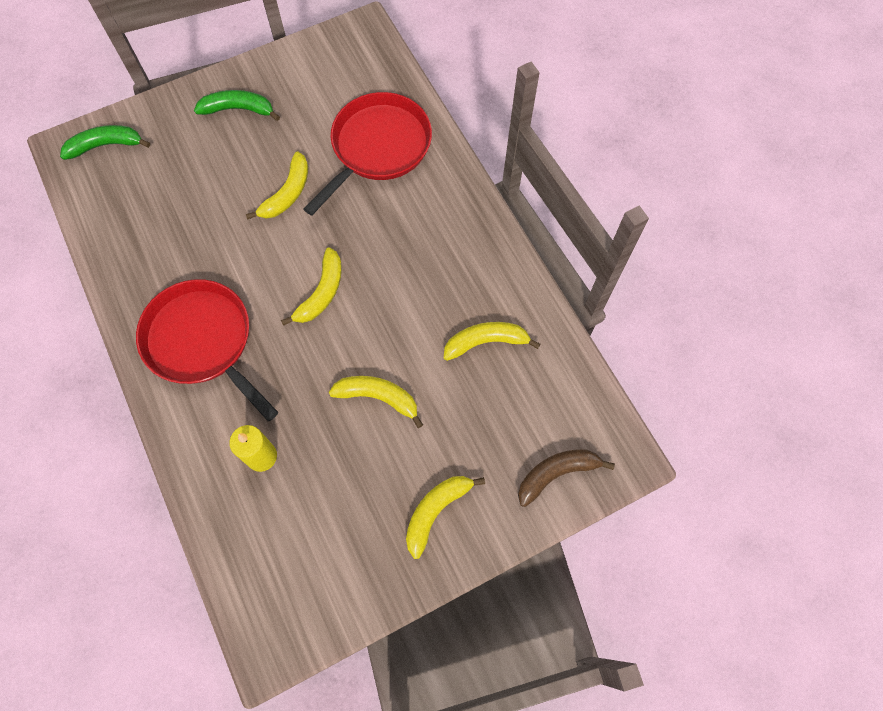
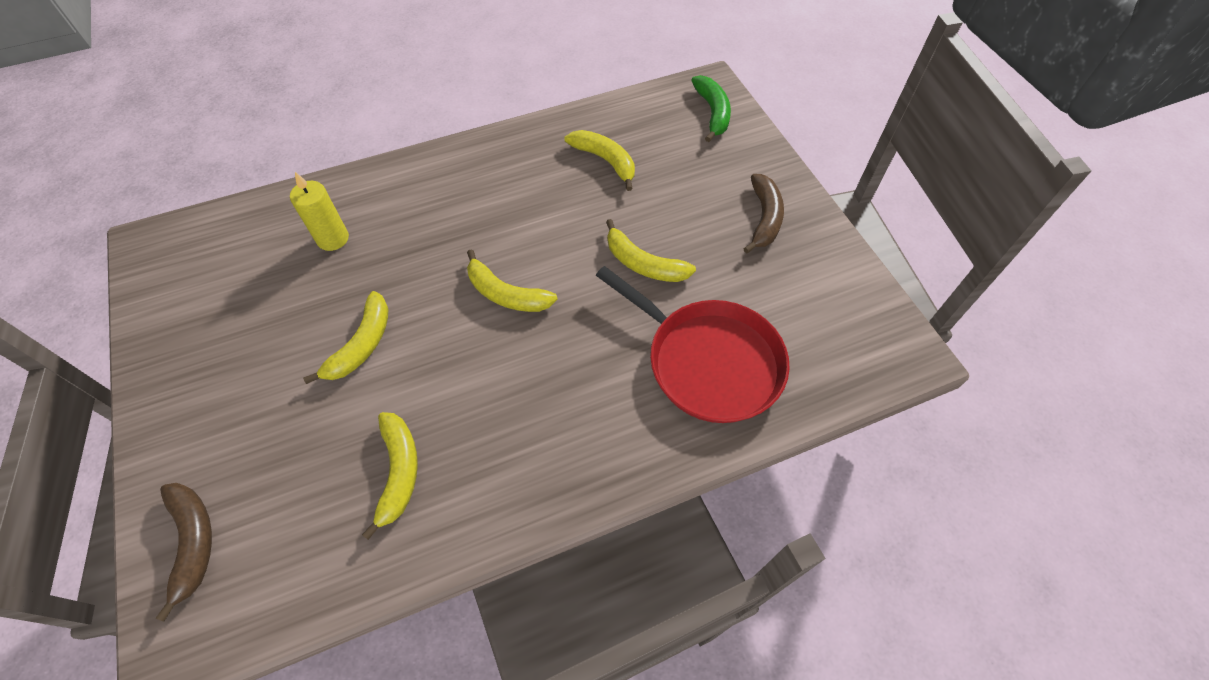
camera: 95 degrees right, 10 degrees down
red pan [136,279,278,421] -> none
green banana [194,90,280,121] -> brown banana [743,174,784,253]
yellow banana [406,476,485,559] -> yellow banana moved to [565,130,635,191]

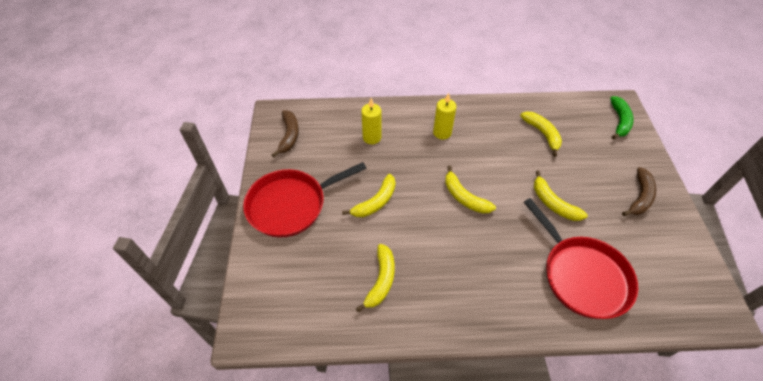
camera: 20 degrees right, 5 degrees down
brown banana [156,483,212,622] -> brown banana moved to [272,110,299,157]
none -> red pan [243,162,366,237]
none -> yellow candle [433,93,457,139]

